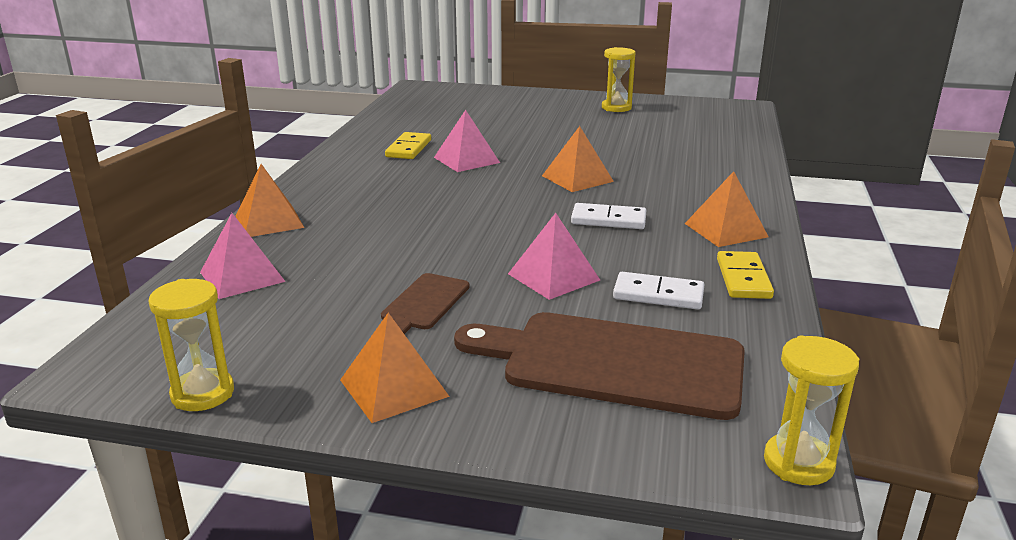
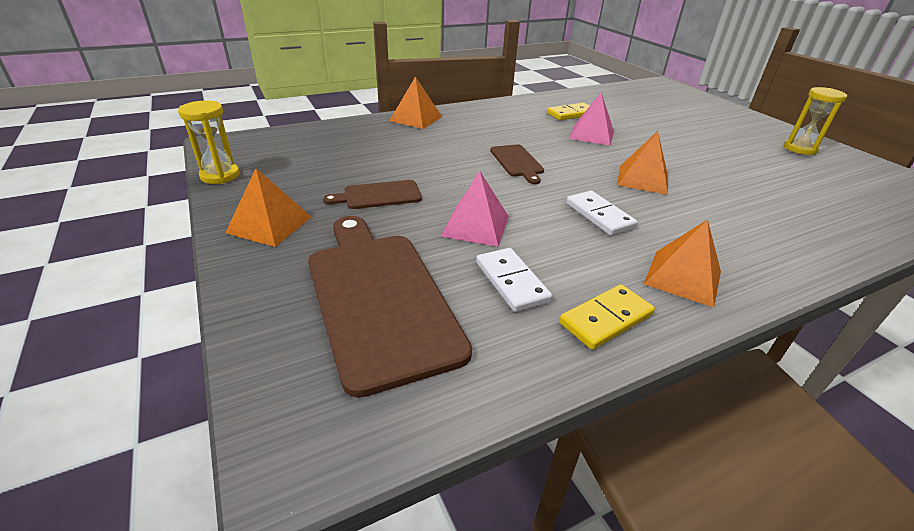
camera: 50 degrees right, 10 degrees up
pink pyramid [200,213,286,299] -> none
yellow hourglass [764,336,859,485] -> none
none -> brown cutting board [490,144,544,184]

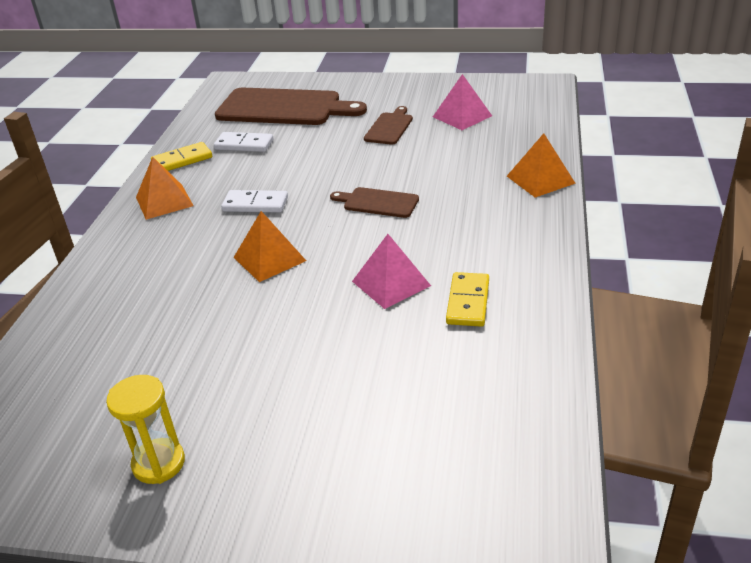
camera: 130 degrees right, 0 degrees up
yellow hourglass [178,101,240,184] -> none
orange pyramid [225,168,311,247] -> none
pink pyramid [441,171,509,247] -> pink pyramid moved to [433,74,492,130]
yellow domino [559,284,655,350] -> yellow domino turned 60 degrees clockwise [151,142,212,171]

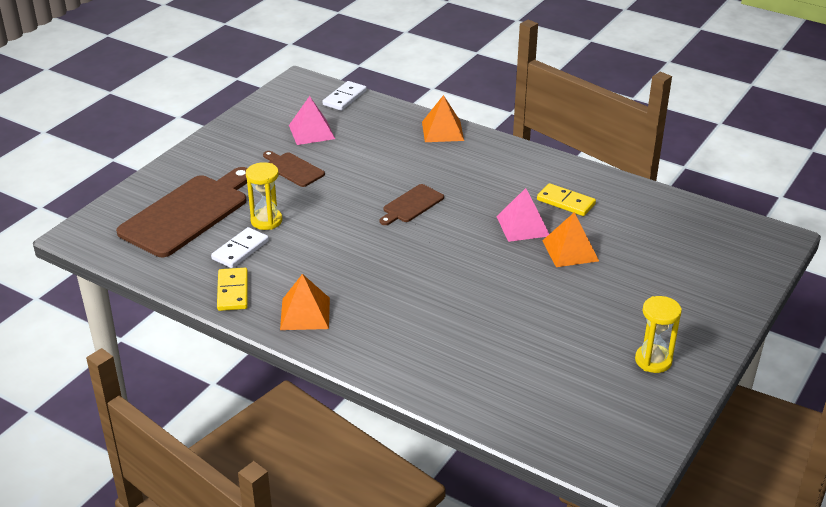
camera: 70 degrees left, 0 degrees up
white domino [221,190,288,213] -> white domino moved to [323,81,367,111]
orange pyramid [234,211,306,282] -> orange pyramid moved to [542,212,599,267]
none -> yellow hourglass [246,162,282,230]

